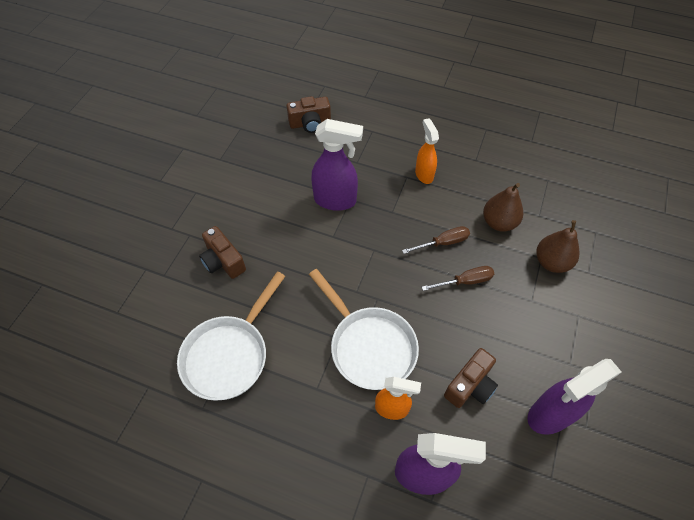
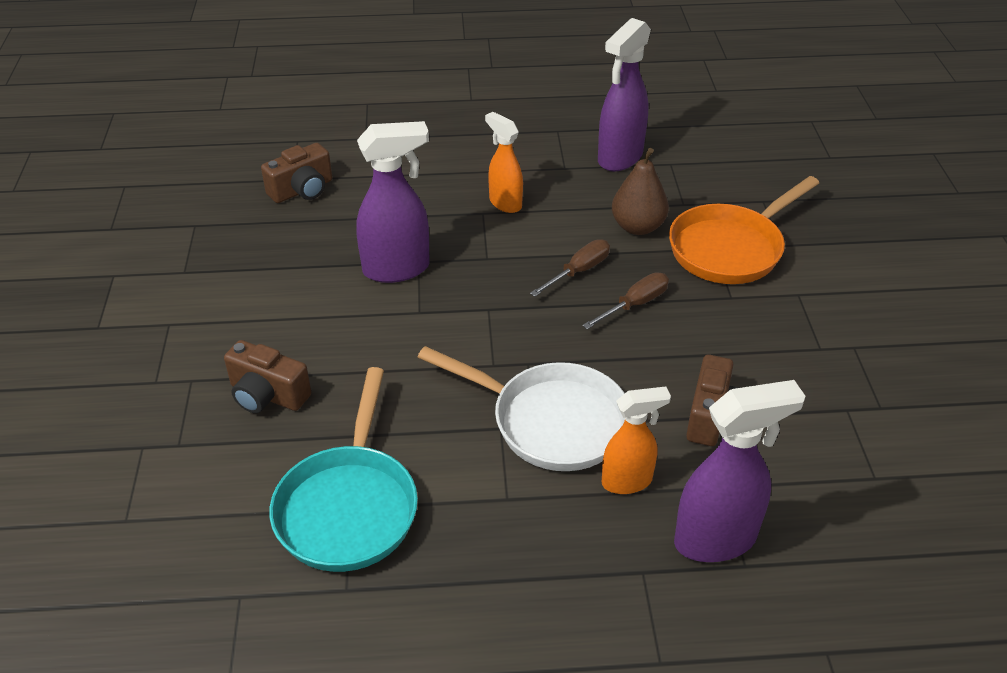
camera: 25 degrees left, 15 degrees down
white pan [177,271,285,401] -> turquoise pan [269,367,418,572]
purple spray bottle [527,359,622,435] -> purple spray bottle moved to [598,18,651,172]
brown pear [536,220,580,273] -> orange pan [669,176,819,284]

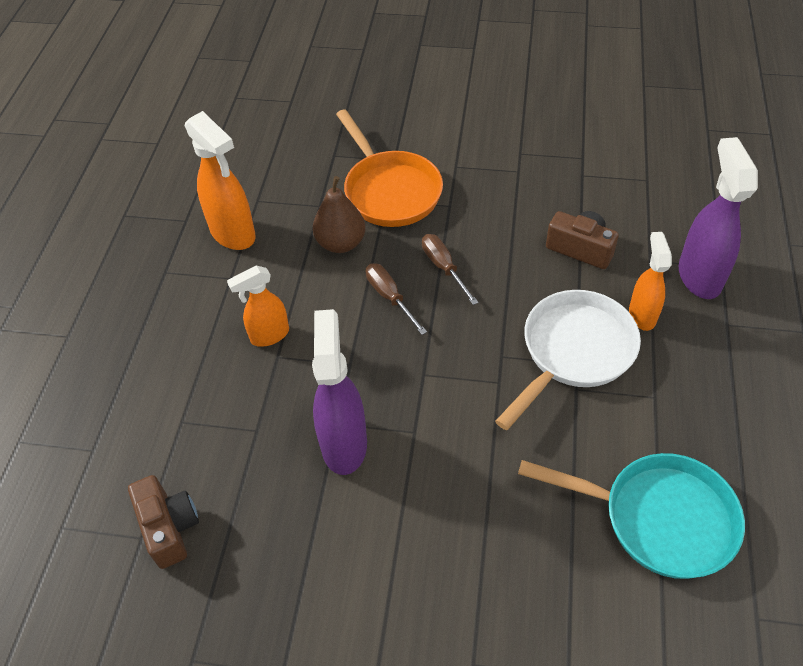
camera: 75 degrees left, 10 degrees up
brown camera [224,340,311,413] -> none
purple spray bottle [598,18,651,172] -> orange spray bottle [185,111,256,250]

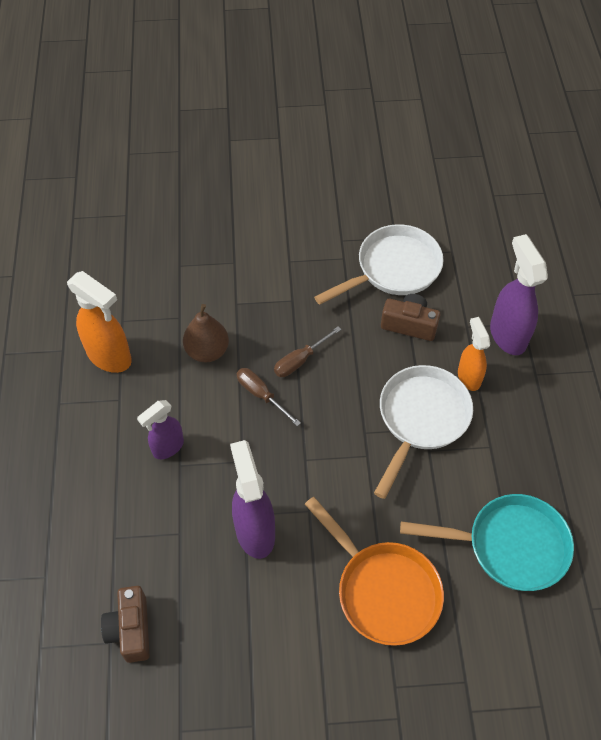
camera: 15 degrees left, 5 degrees up
brown camera [128,475,199,569] -> brown camera turned 150 degrees counterclockwise [101,586,150,663]
orange spray bottle [227,265,289,347] -> purple spray bottle [137,400,184,459]
orange pan [336,109,443,227] -> orange pan moved to [305,497,444,646]
brown screwdriver [422,234,478,305] -> brown screwdriver turned 90 degrees counterclockwise [274,326,342,377]
none -> white pan [314,224,443,305]

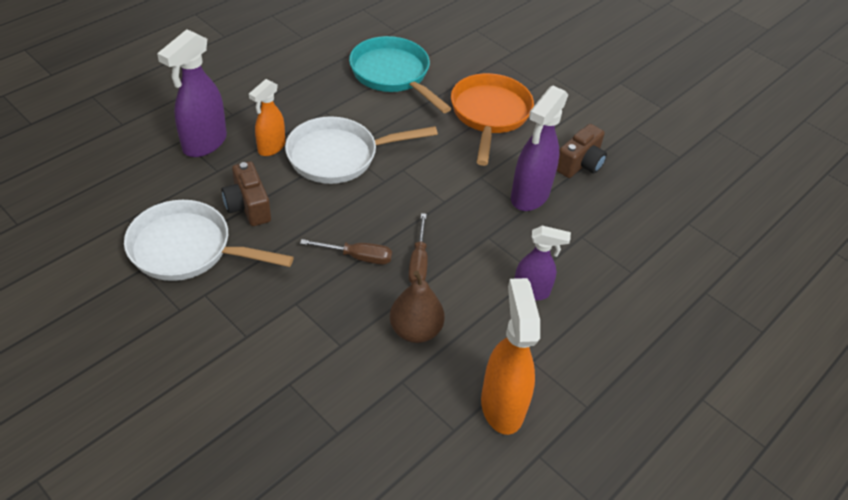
camera: 135 degrees left, 10 degrees down
brown camera [101,586,150,663] -> brown camera moved to [557,124,607,178]

